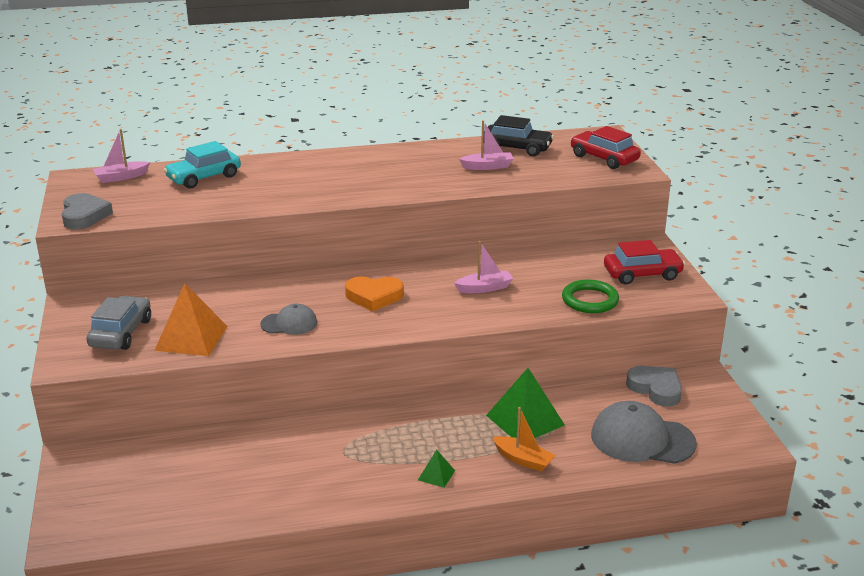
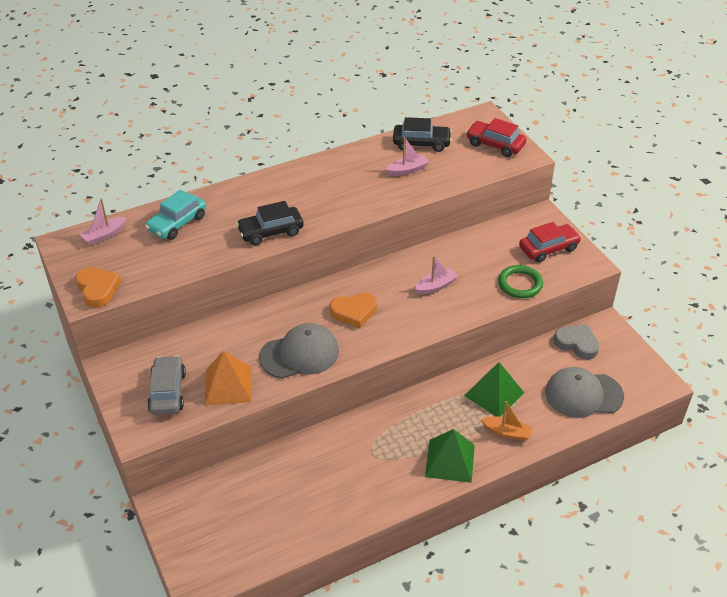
camera: 15 degrees left, 15 degrees up
grey heart [62,193,113,229] -> orange heart [76,267,121,308]
grey cap [260,303,317,335] -> grey cap [259,323,339,379], size x1.75
green pyramid [418,450,455,488] -> green pyramid [425,429,475,483], size x2.09
none -> black car [236,201,304,245]

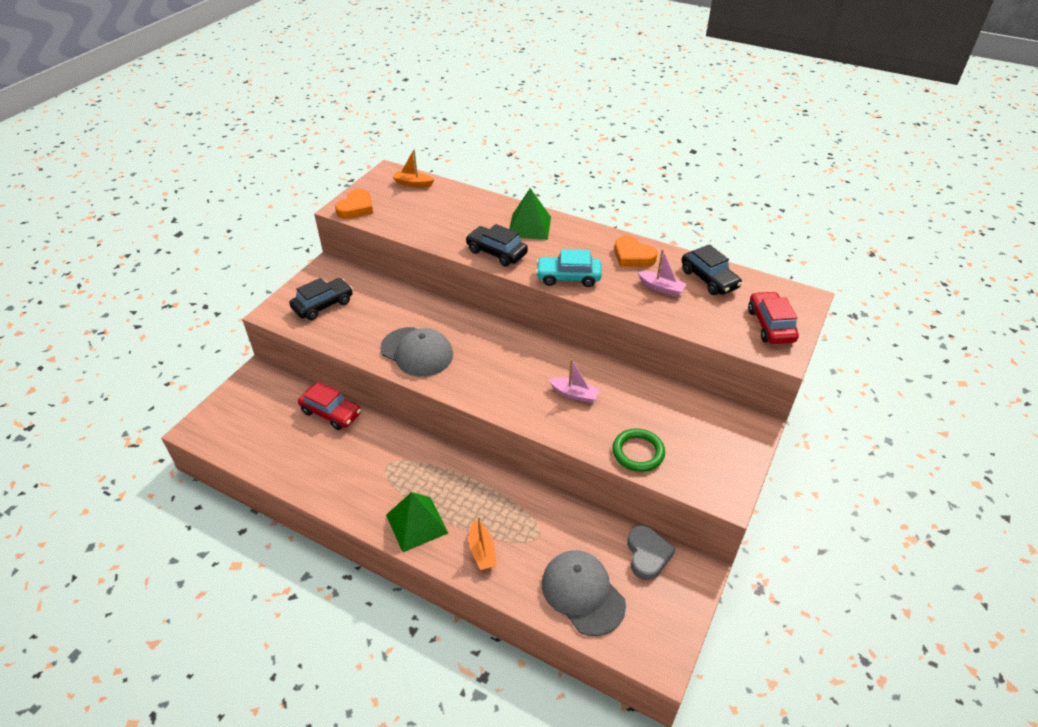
camera: 55 degrees right, 0 degrees up
pink boat [80,198,126,245] -> orange boat [392,149,434,187]
turquoise car [145,189,206,240] -> turquoise car moved to [536,249,602,287]
grey car [147,355,186,415] -> black car [289,278,353,320]
orange pyramid [205,351,252,405] -> none
orange heart [330,292,377,328] -> orange heart moved to [614,236,657,267]
green pyramid [464,362,524,417] -> green pyramid moved to [509,188,551,240]
red car [519,222,581,263] -> red car moved to [298,381,361,430]

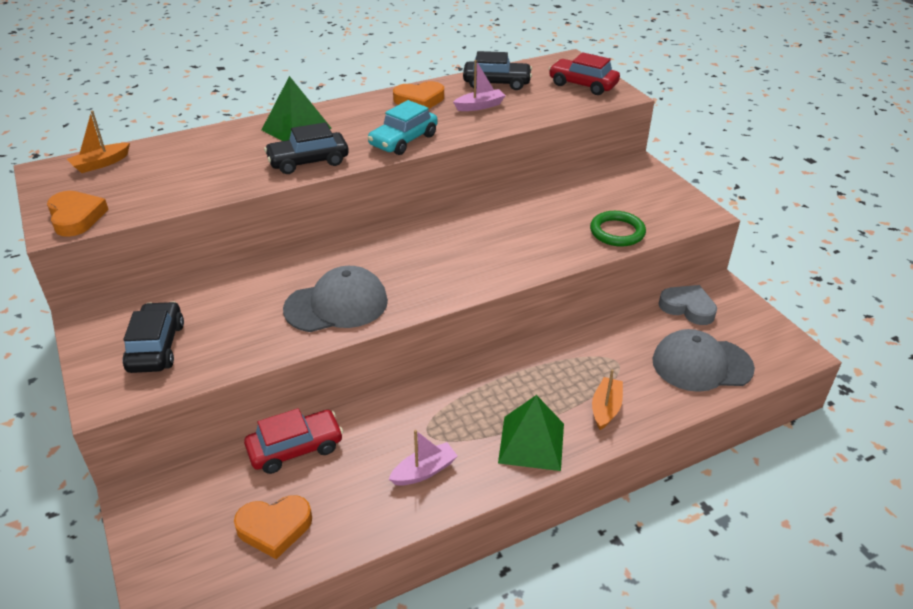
camera: 55 degrees left, 5 degrees down
orange boat [469,516,496,570] -> orange boat turned 90 degrees counterclockwise [592,369,623,430]
pink boat [549,359,600,403] -> pink boat moved to [389,430,458,486]
none -> orange heart [234,495,312,559]

